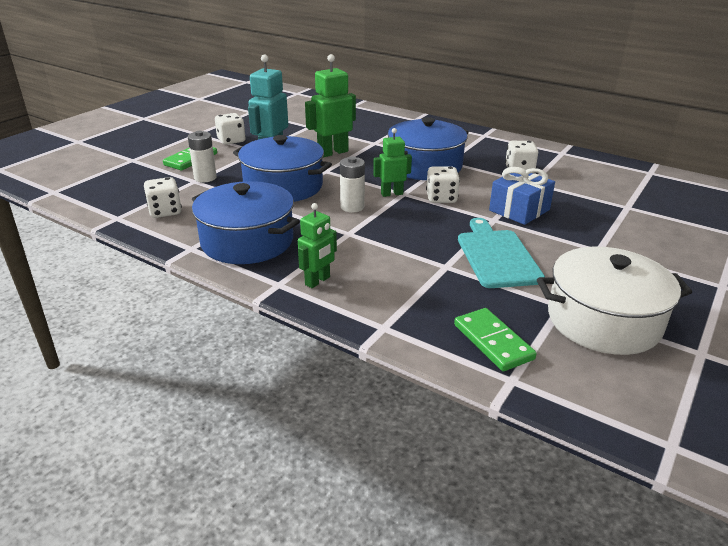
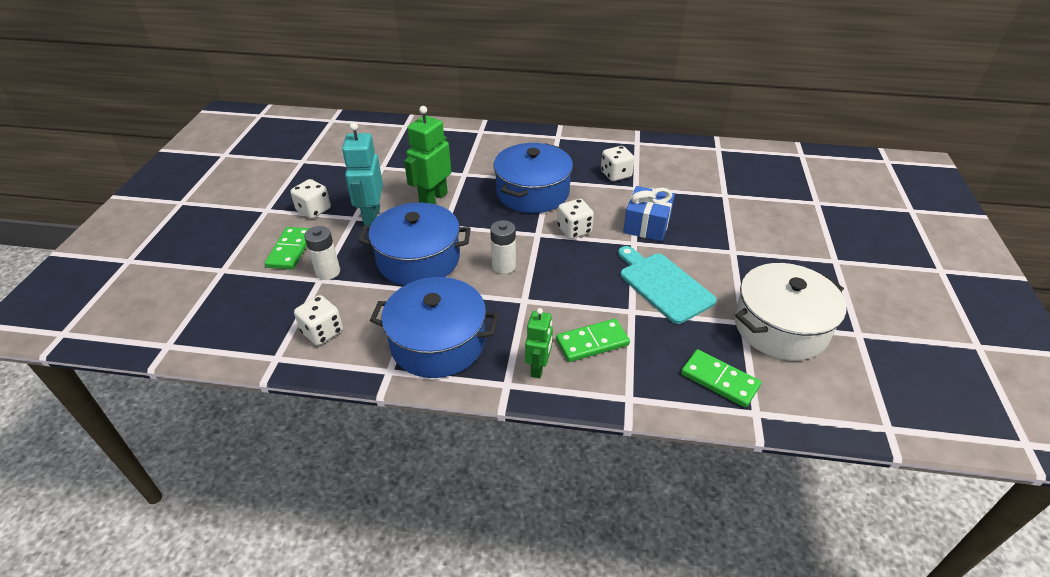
camera: 25 degrees left, 10 degrees up
green robot [373,128,412,197] -> none
none -> green domino [556,319,630,362]

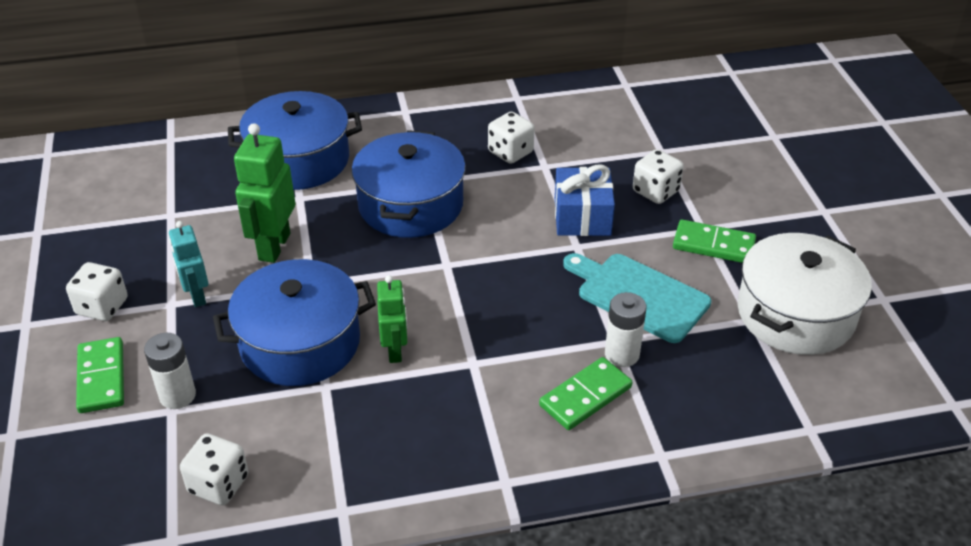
camera: 20 degrees left, 0 degrees up
turquoise robot [342,122,383,226] -> turquoise robot [169,221,208,307], size x0.63
blue pot [370,277,499,378] -> blue pot moved to [228,91,362,190]
white battery [490,220,516,274] -> white battery moved to [605,292,646,367]
green robot [525,308,553,378] -> green robot moved to [377,275,407,363]
white dice [557,199,594,239] -> white dice moved to [633,149,684,204]
green domino [681,349,761,408] -> green domino moved to [673,220,756,263]

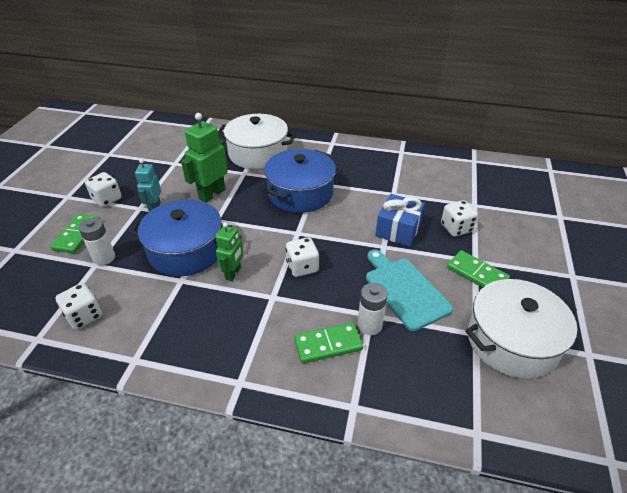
camera: 25 degrees right, 0 degrees up
blue pot [228,91,362,190] -> white pot [218,114,296,169]
white dice [488,111,535,164] -> white dice moved to [286,237,319,277]

